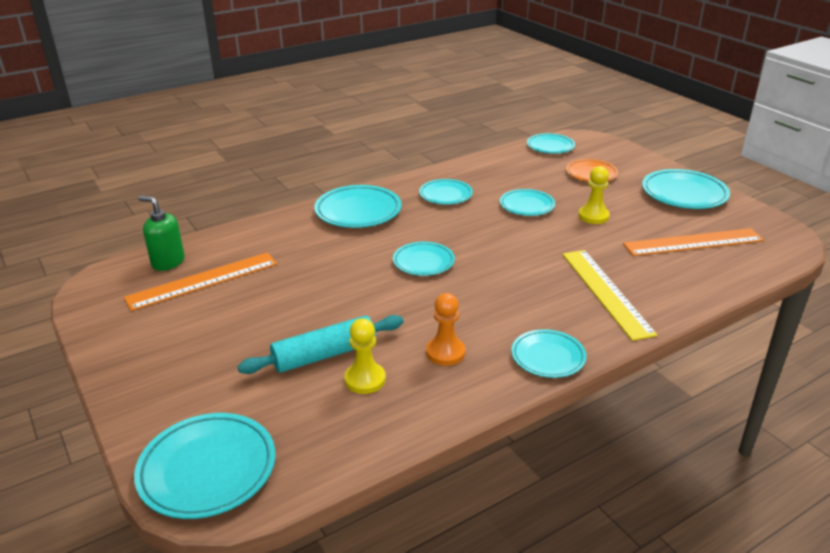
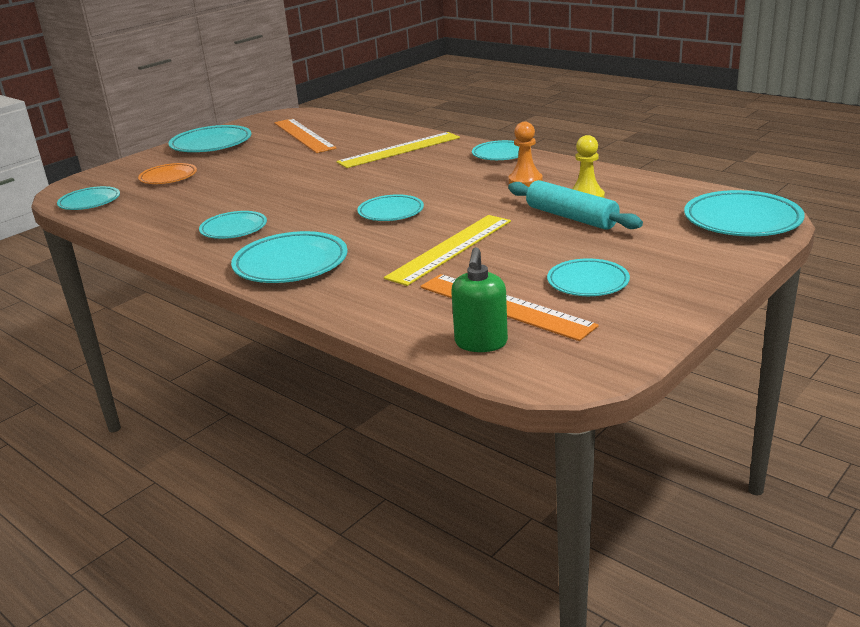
camera: 105 degrees left, 5 degrees down
turquoise plate [500,189,555,216] -> turquoise plate moved to [547,258,630,296]
yellow pawn [578,166,610,224] -> none
none -> yellow ruler [384,215,511,286]

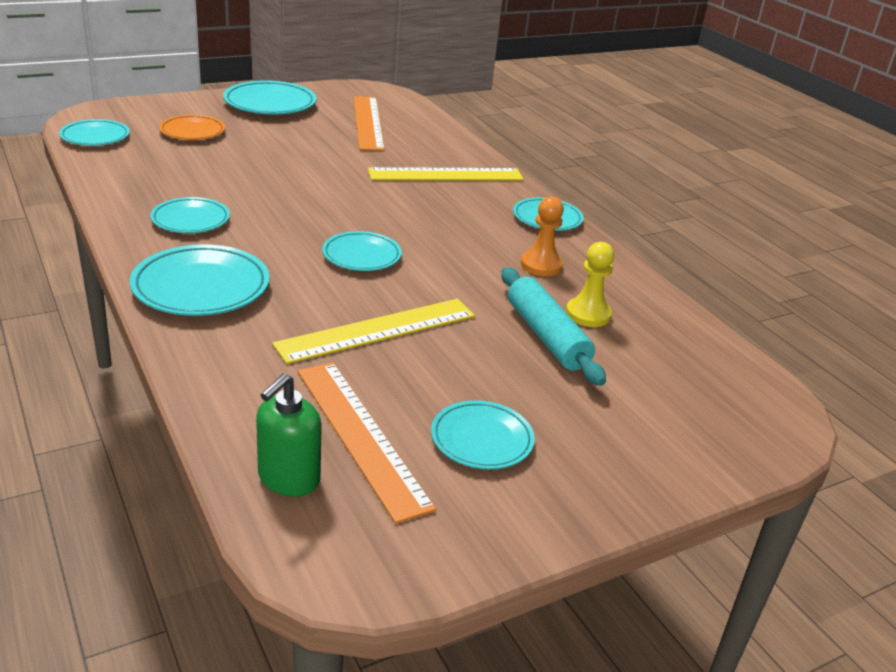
camera: 15 degrees right, 5 degrees up
turquoise plate [684,190,805,236] -> none

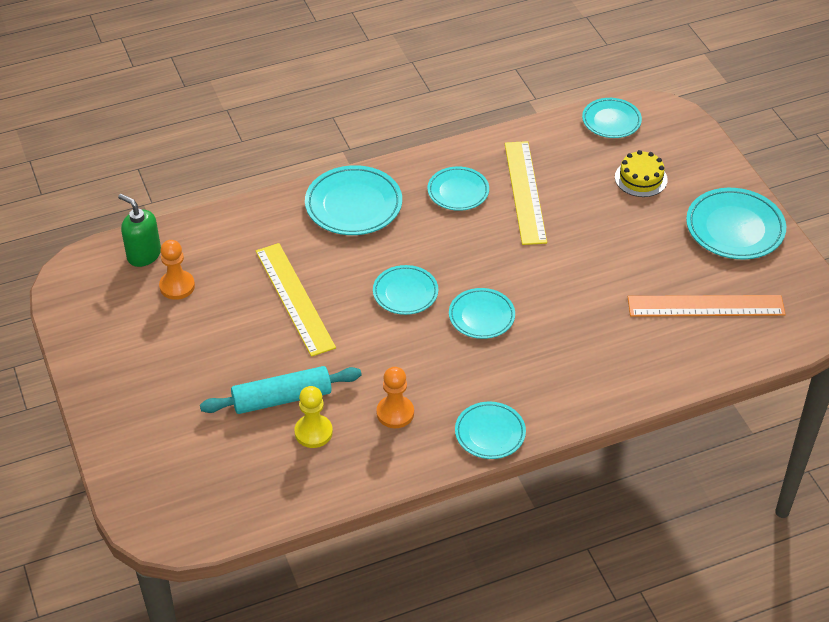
camera: 100 degrees right, 15 degrees up
orange plate [159,115,225,140] -> yellow cake [615,150,668,197]
orange ruler [298,362,436,524] -> orange pawn [159,240,195,300]
yellow ruler [368,167,524,181] -> yellow ruler moved to [505,141,547,245]
turquoise plate [431,400,535,469] -> turquoise plate moved to [449,288,515,339]

